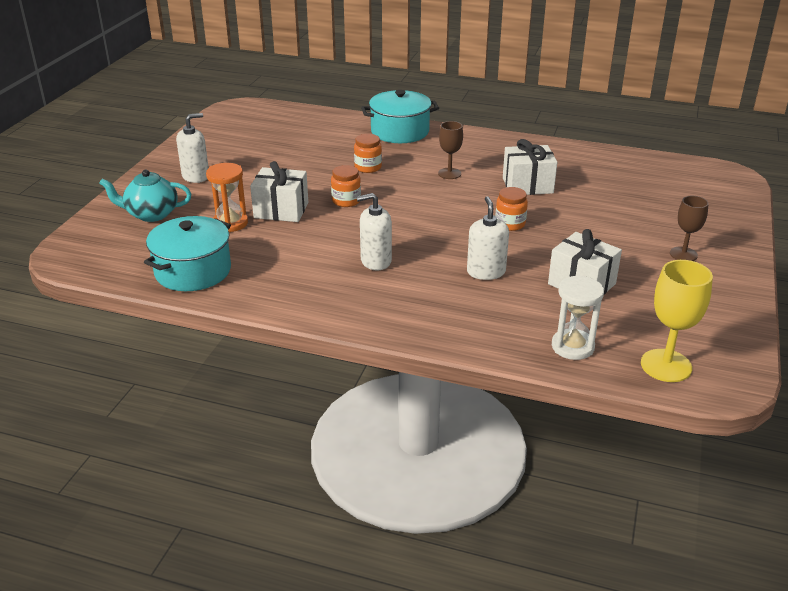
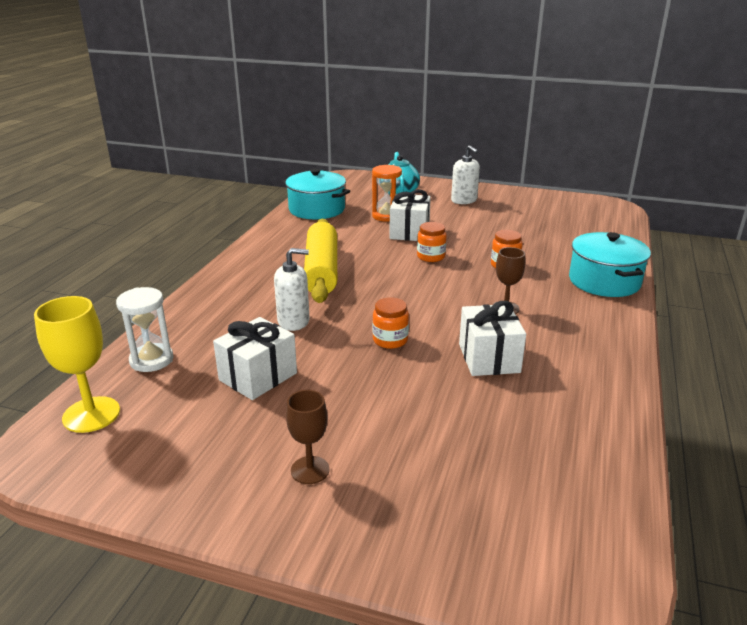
camera: 90 degrees right, 5 degrees down
white soap dispenser [356,193,392,270] -> yellow rolling pin [304,219,337,303]

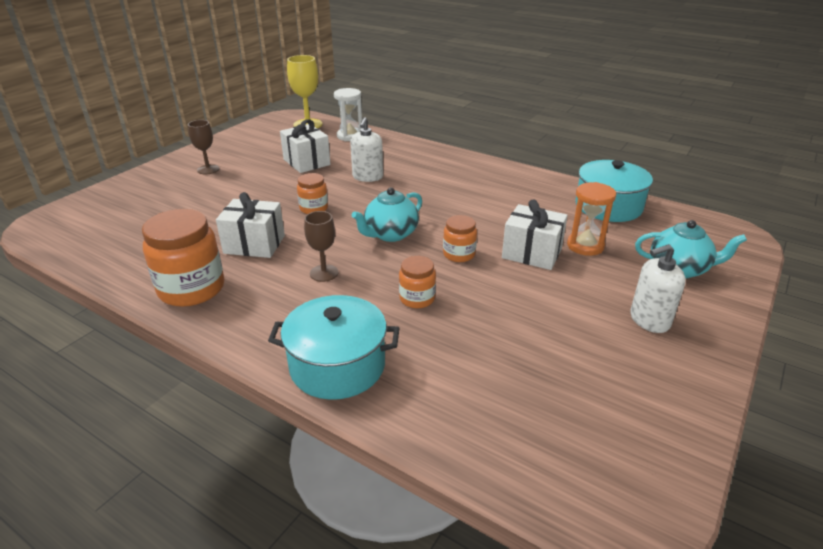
camera: 105 degrees right, 5 degrees up
yellow rolling pin [304,219,337,303] -> none
none -> orange jar [142,209,224,307]
none -> turquoise teapot [352,187,422,242]

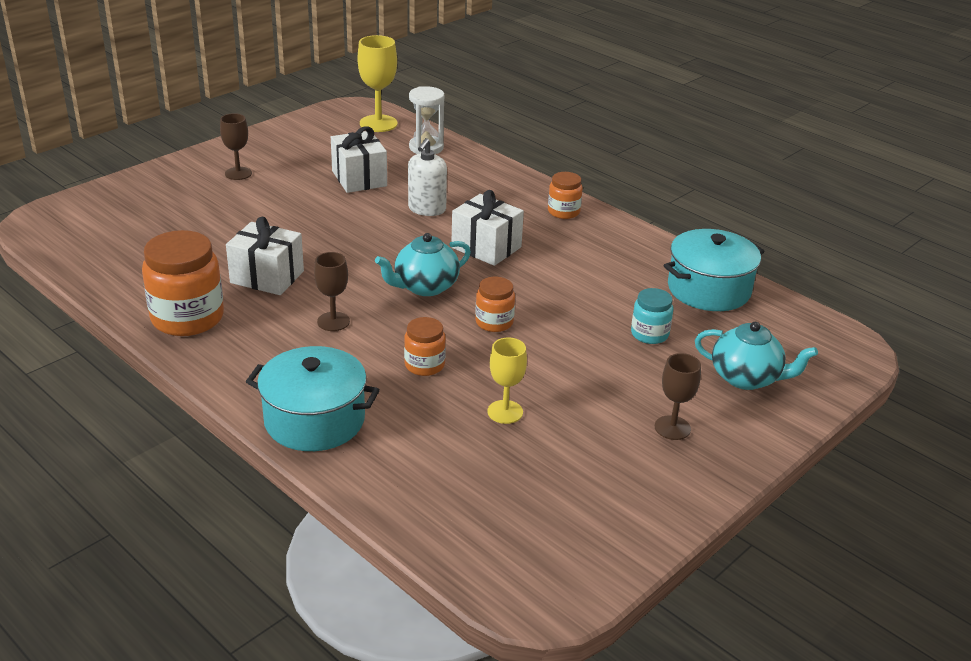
camera: 10 degrees right, 0 degrees up
orange jar [297,173,328,214] -> orange jar moved to [548,172,583,219]
white gift [502,199,568,270] -> white gift moved to [451,190,524,266]
orange hourglass [567,182,616,256] -> turquoise jar [631,288,673,344]
white soap dispenser [630,244,686,333] -> brown goblet [655,353,701,440]
none -> yellow goblet [487,337,527,424]

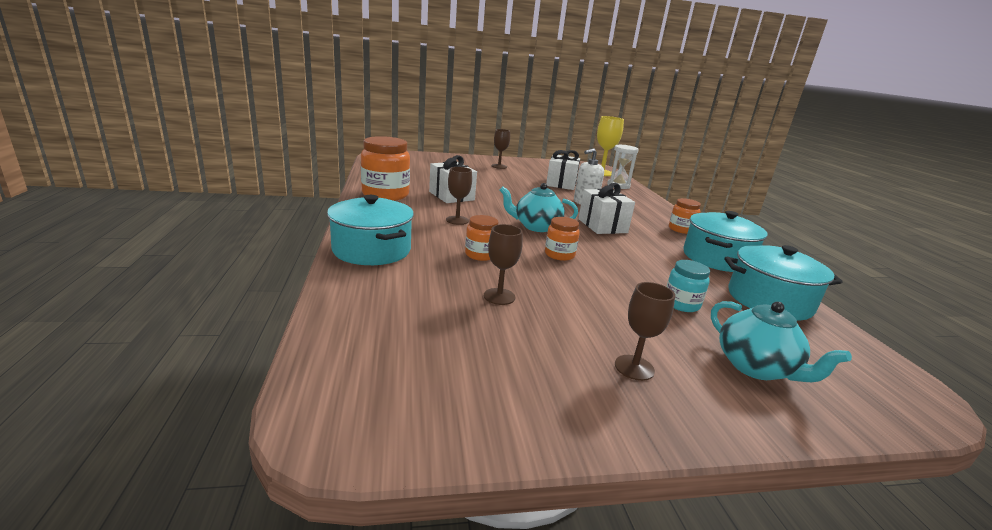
camera: 35 degrees right, 10 degrees down
yellow goblet [487,337,527,424] -> brown goblet [484,224,523,305]
none -> turquoise pot [683,211,767,272]

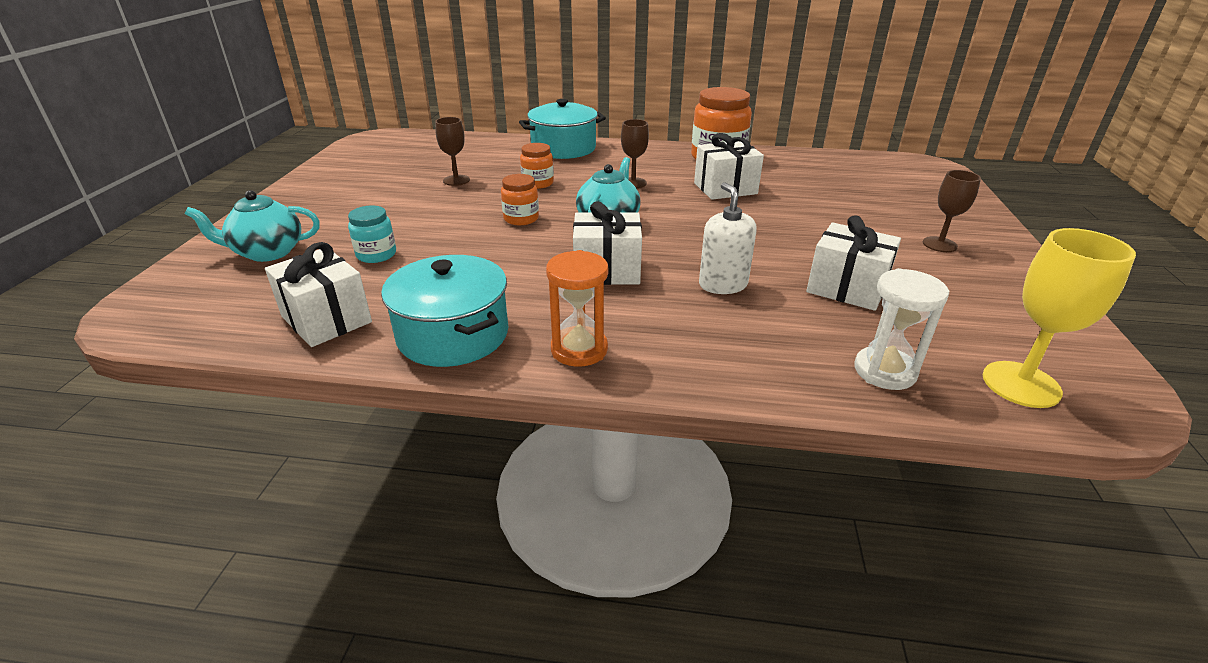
camera: 110 degrees right, 10 degrees up
brown goblet [615,282,675,381] -> none
orange jar [669,198,701,234] -> orange hourglass [546,250,608,367]
turquoise pot [724,245,843,320] -> white gift [265,242,372,347]

